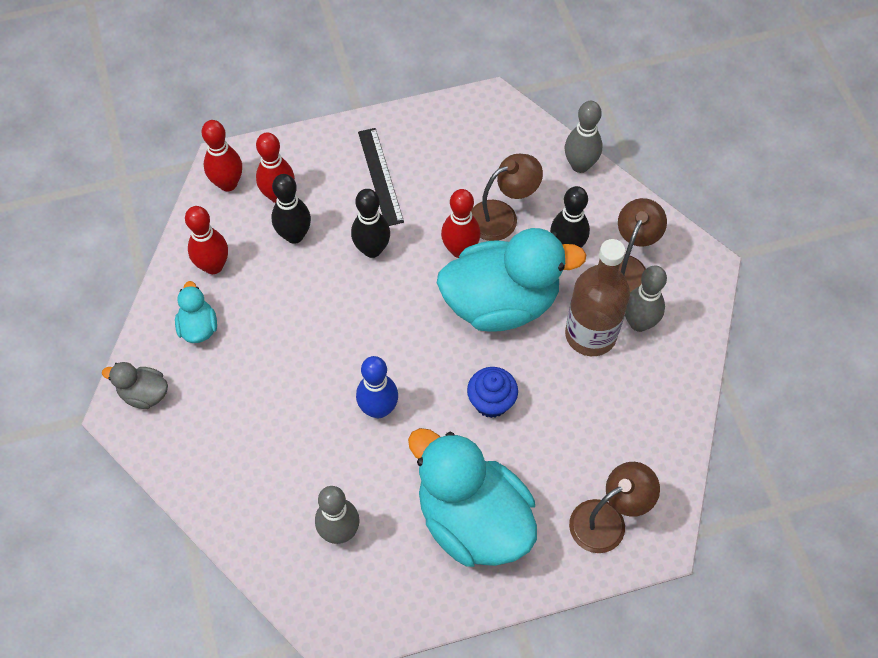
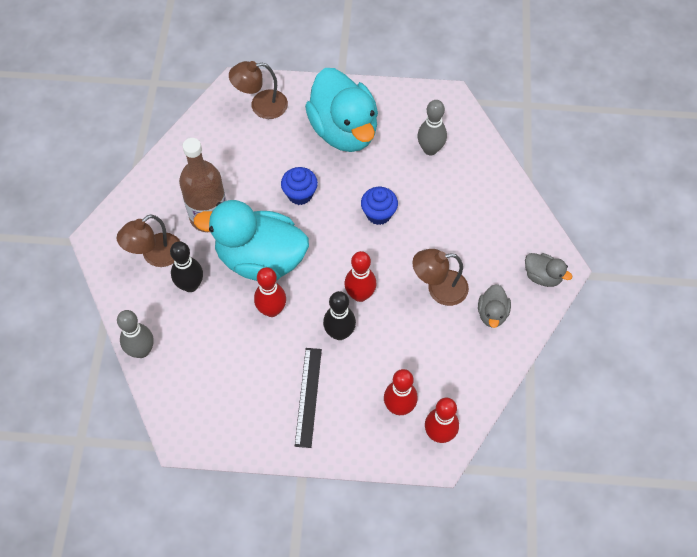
camera: 160 degrees left, 0 degrees up
turquoise duck [175,281,217,343] -> grey duck [478,284,511,328]
red bowling pin [185,206,228,274] -> red bowling pin moved to [345,251,376,302]
black bowling pin [272,174,311,244] -> none
blue bowling pin [356,356,398,418] -> blue cupcake [361,187,398,225]
brown lamp [471,154,543,241] -> brown lamp moved to [413,249,469,306]
grey bowling pin [625,265,667,332] -> none

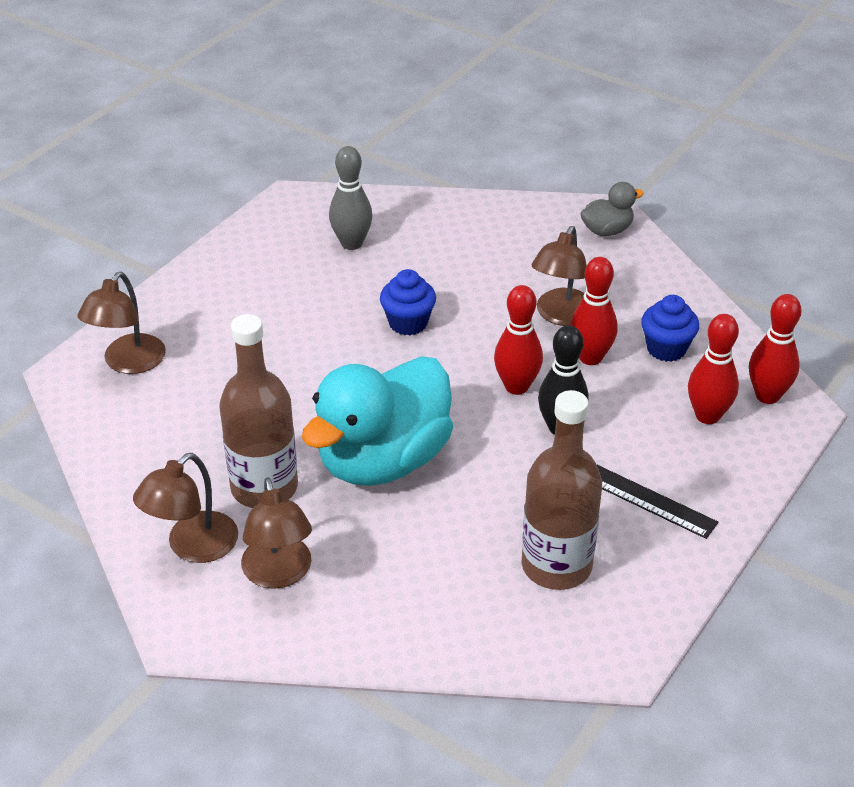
camera: 60 degrees left, 20 degrees down
grey bowling pin [117,310,154,358] -> none
black bowling pin [170,241,203,292] -> none
red bowling pin [254,267,286,317] -> red bowling pin moved to [570,257,618,365]
blue cupcake [281,167,318,205] -> blue cupcake moved to [641,295,699,362]
turquoise duck [305,68,378,152] -> none
grey duck [478,284,511,328] -> none
none -> brown lamp [133,453,238,563]
none -> brown bottle [521,390,602,590]

